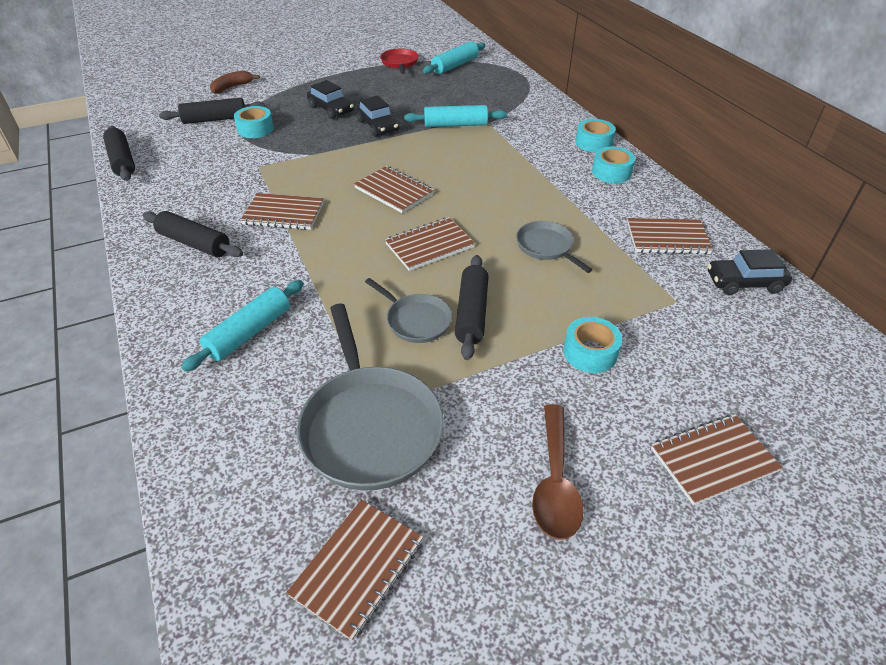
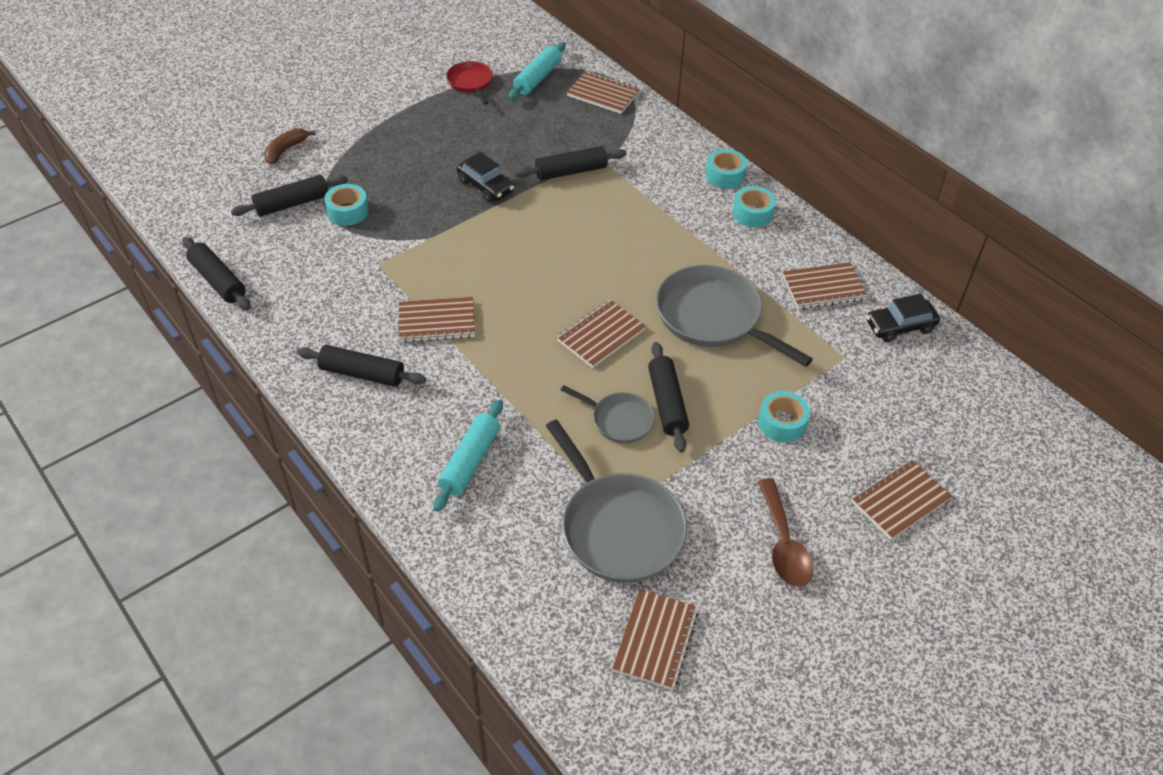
camera: 15 degrees left, 5 degrees up
black car [307,80,354,119] -> none
brown notebook [354,166,434,213] -> brown notebook moved to [567,71,640,114]
turquoise rolling pin [404,105,507,127] -> black rolling pin [515,146,626,180]
grey pan [516,221,593,273] -> grey pan [656,265,813,367], size x1.87

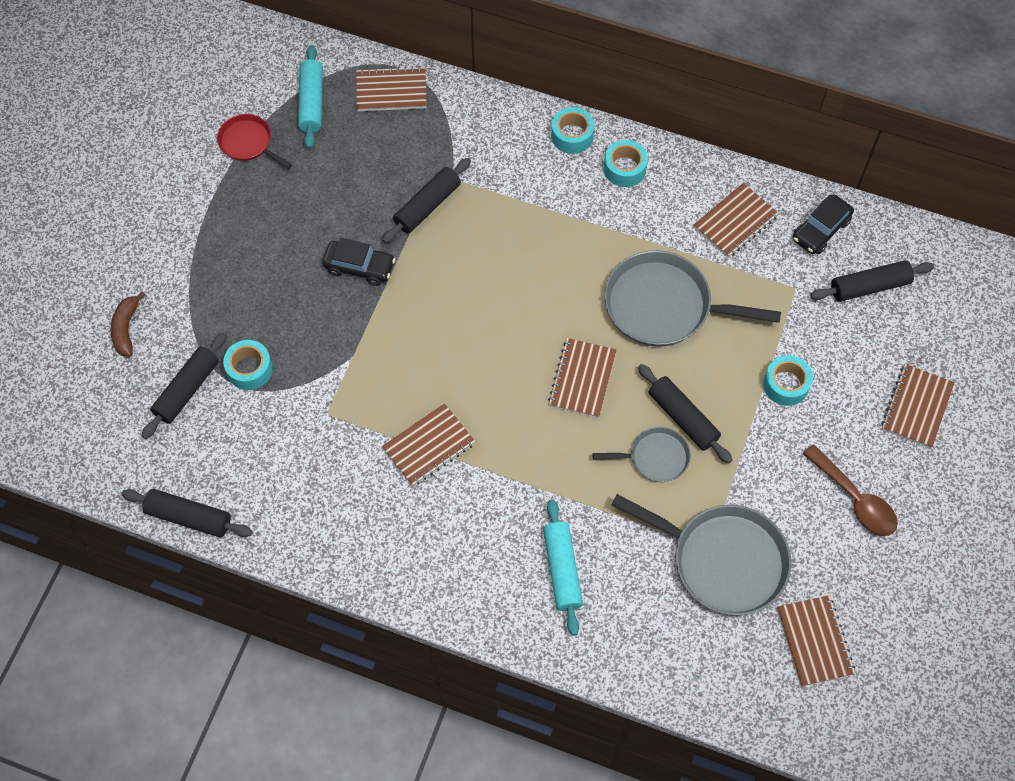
camera: 30 degrees left, 15 degrees up
black rolling pin [297,345,426,387] -> black rolling pin moved to [810,260,934,302]

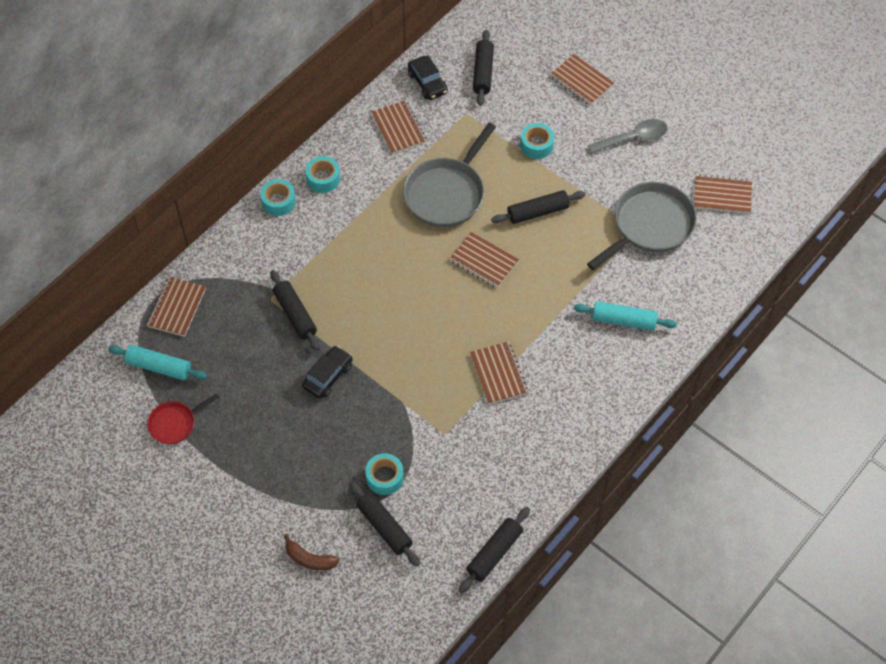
camera: 70 degrees left, 5 degrees down
grey pan [592,427,691,482] -> none
brown spoon [803,444,898,536] -> grey spoon [587,119,667,154]

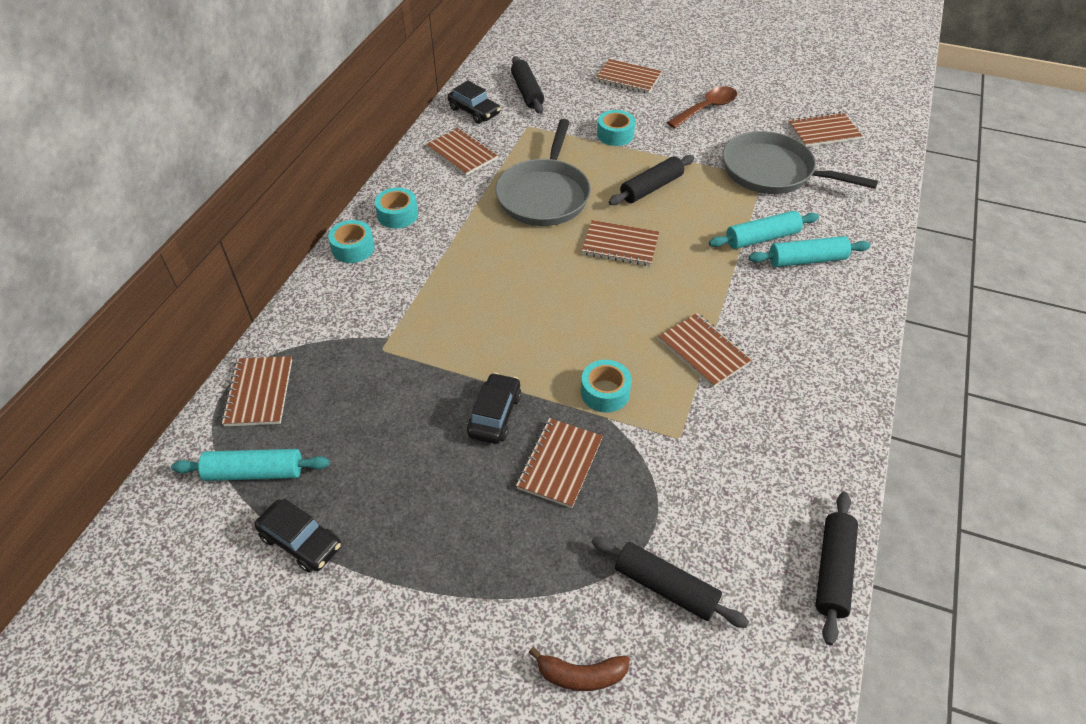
camera: 20 degrees left, 10 degrees down
red pan [147,394,219,444] -> black car [254,499,341,573]
black rolling pin [270,270,320,351] -> none
turquoise tape [365,453,404,495] -> turquoise tape moved to [581,360,632,412]
grey spoon [587,119,667,154] -> brown spoon [667,86,737,129]
grey pan [587,182,697,270] -> grey pan turned 90 degrees counterclockwise [723,131,878,194]
none -> brown notebook [516,418,603,508]
none -> turquoise rolling pin [709,211,819,249]

